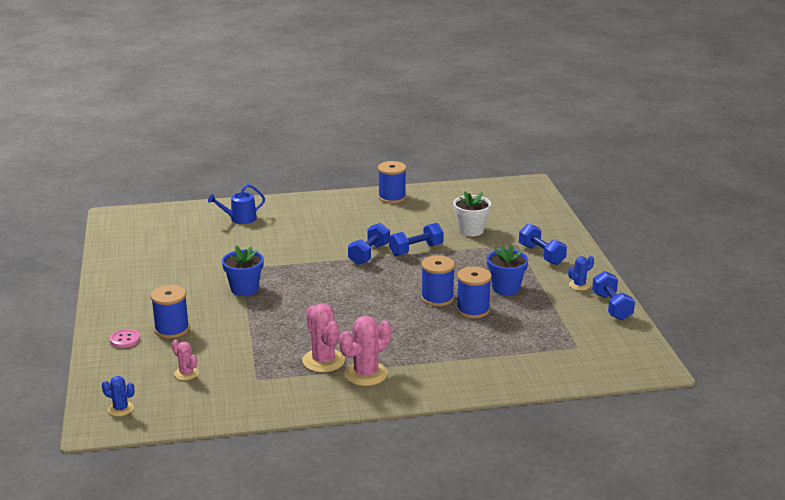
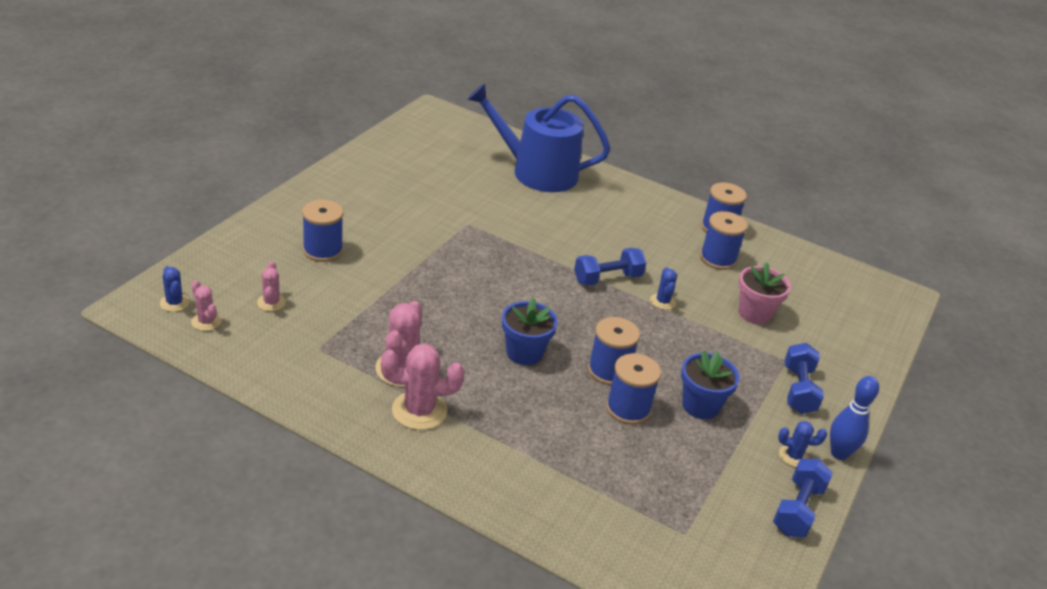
camera: 35 degrees right, 10 degrees up
pink button [110,329,140,348] -> none
blue watering can [208,184,265,224] -> blue watering can [467,83,611,192], size x2.14
blue flower pot [222,246,264,296] -> blue flower pot moved to [502,298,558,365]
blue dumbbell [389,223,444,256] -> blue cactus [650,268,677,310]
white flower pot [453,191,491,236] -> pink flower pot [739,262,791,324]
none -> pink cactus [191,280,221,331]
none -> blue spool [700,211,747,270]
none -> blue bowling pin [830,376,879,460]

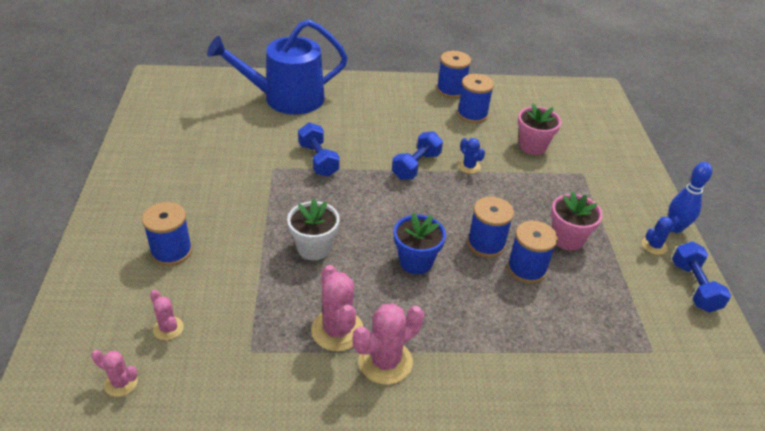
camera: 30 degrees left, 5 degrees up
blue cactus [160,266,190,312] -> none
blue flower pot [681,350,740,419] -> pink flower pot [551,191,603,251]
blue dumbbell [785,343,824,414] -> blue dumbbell moved to [298,123,340,177]
none -> white flower pot [287,199,340,260]

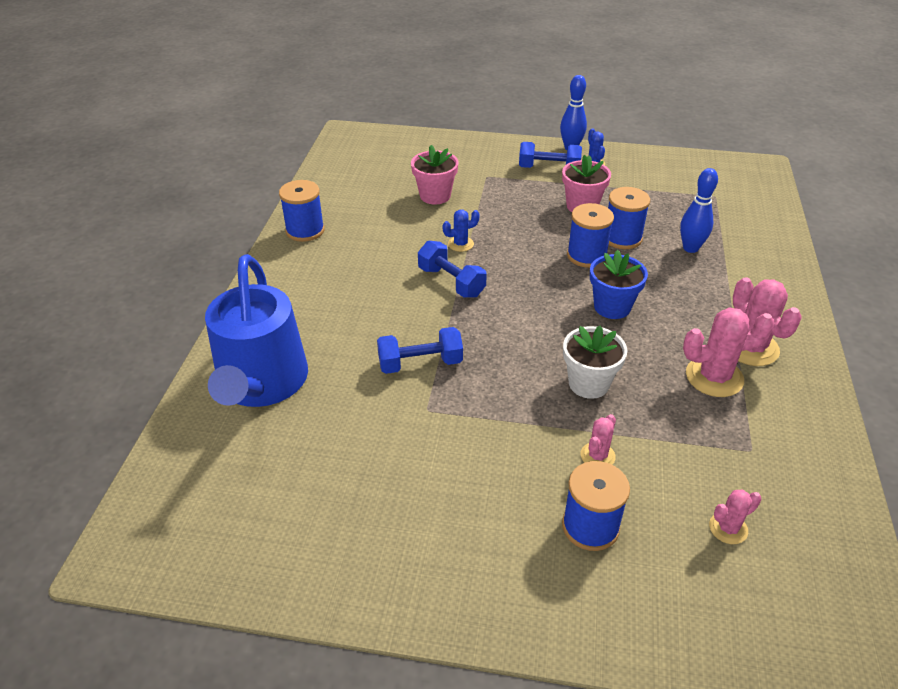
camera: 75 degrees left, 0 degrees up
pink cactus [91,350,138,397] -> pink cactus moved to [580,414,616,465]
blue spool [457,74,494,123] -> none
blue dumbbell [672,241,731,313] -> blue dumbbell moved to [519,142,582,168]
none -> blue bowling pin [680,168,718,253]

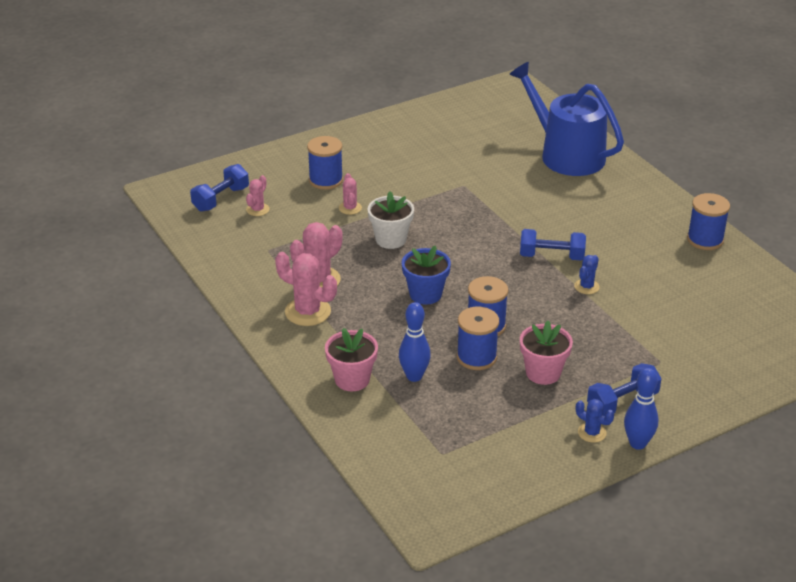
camera: 140 degrees right, 5 degrees down
blue dumbbell [377,327,463,374] -> blue dumbbell moved to [190,164,249,212]
pink flower pot [411,145,459,205] -> pink flower pot moved to [325,328,378,391]

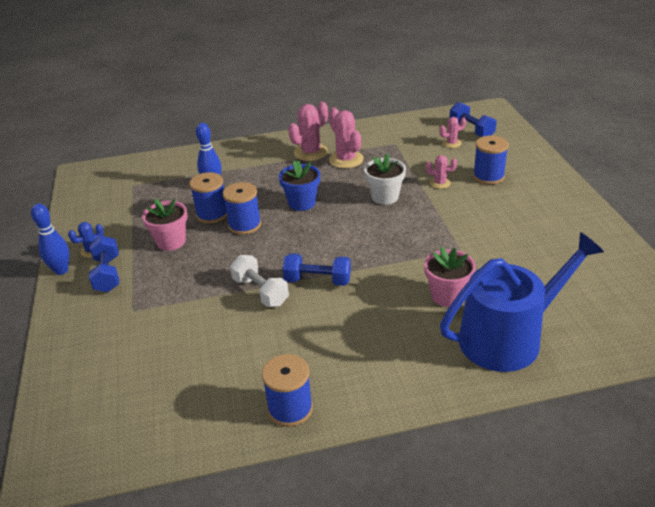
camera: 110 degrees right, 0 degrees up
pink cactus [246,175,270,216] -> pink cactus turned 60 degrees counterclockwise [440,117,466,148]
pink flower pot [325,328,378,391] -> pink flower pot moved to [424,247,476,307]
blue dumbbell [520,229,586,260] -> blue dumbbell turned 75 degrees clockwise [282,253,351,286]
blue cactus [574,255,600,294] -> white dumbbell [230,255,289,307]

